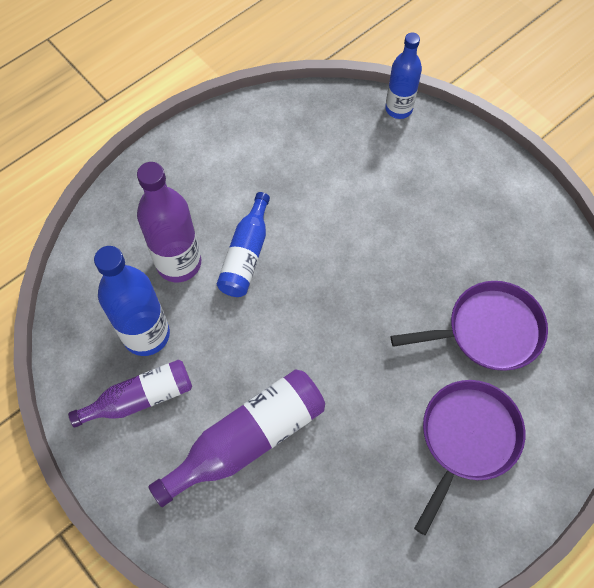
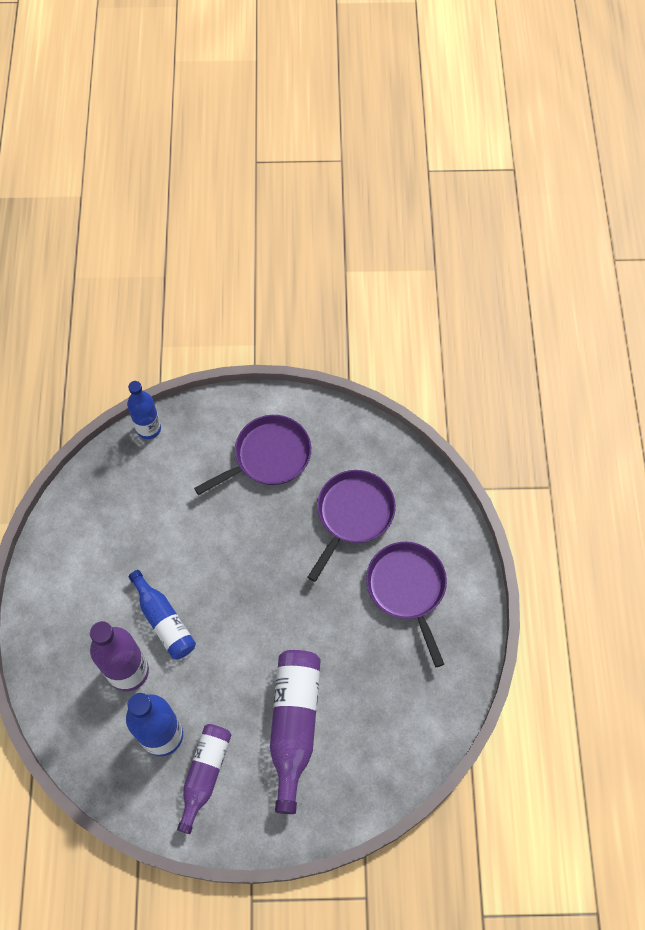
camera: 50 degrees left, 0 degrees up
none -> purple pan [194,415,311,495]

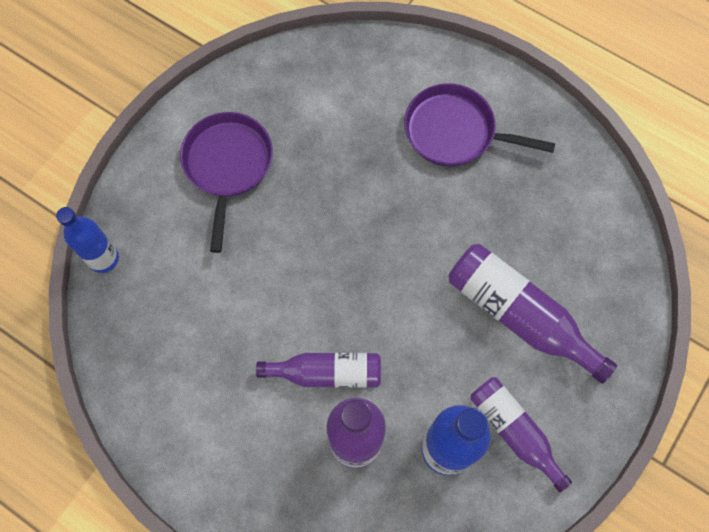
camera: 55 degrees left, 5 degrees up
blue bottle [129,570,196,659] -> purple bottle [256,353,381,388]
purple pan [307,470,396,582] -> none

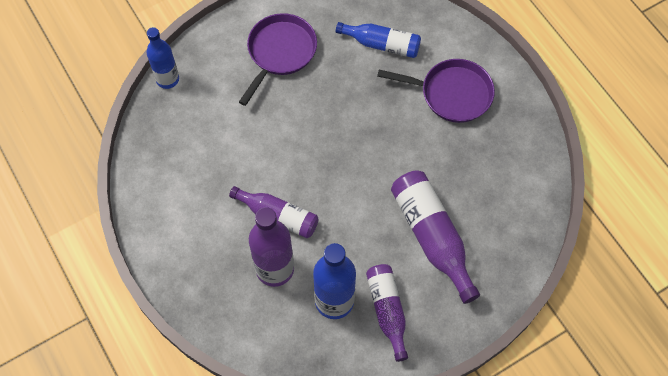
camera: 25 degrees right, 5 degrees down
purple pan [404,83,556,166] -> purple pan turned 150 degrees clockwise [377,59,495,123]
none -> blue bottle [336,22,421,58]

